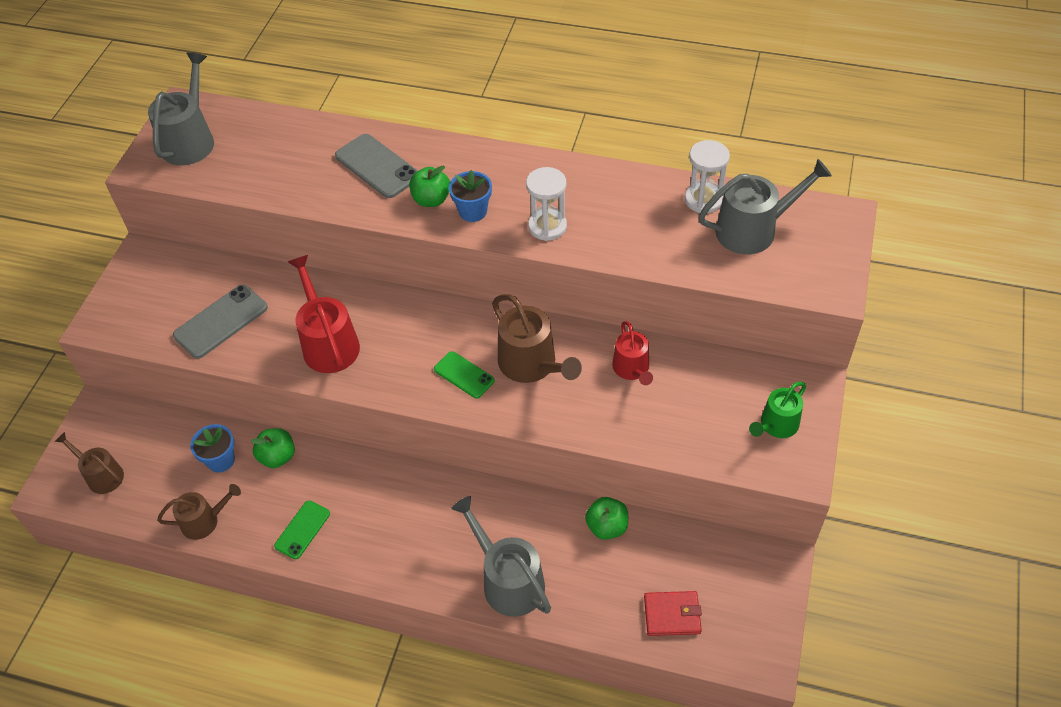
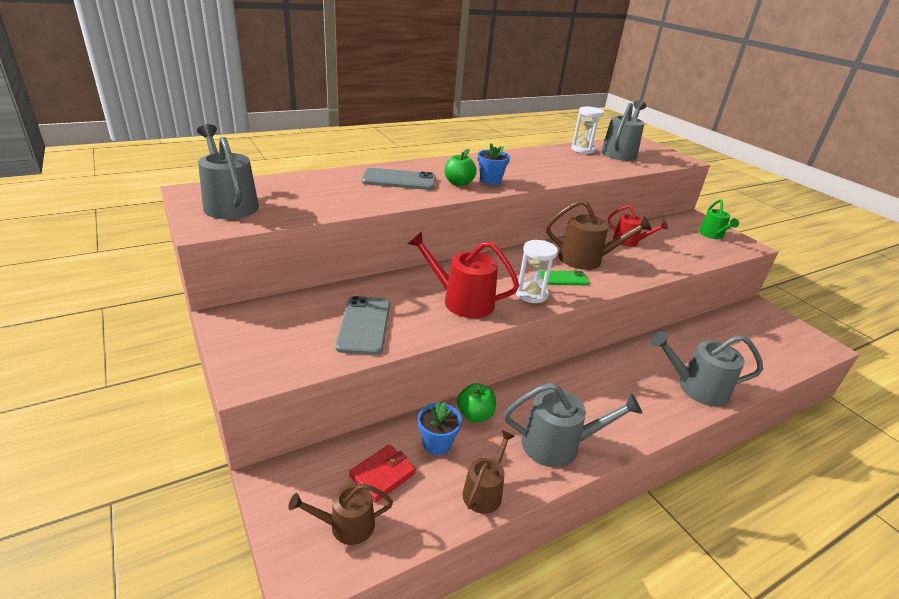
camera: 50 degrees left, 20 degrees down
green phone [274,501,330,559] -> grey watering can [504,383,642,468]
white hourglass [526,167,567,241] -> white hourglass moved to [516,240,558,303]
green apple [585,497,628,540] -> none
red wallet [644,591,702,636] -> red wallet moved to [349,444,416,503]

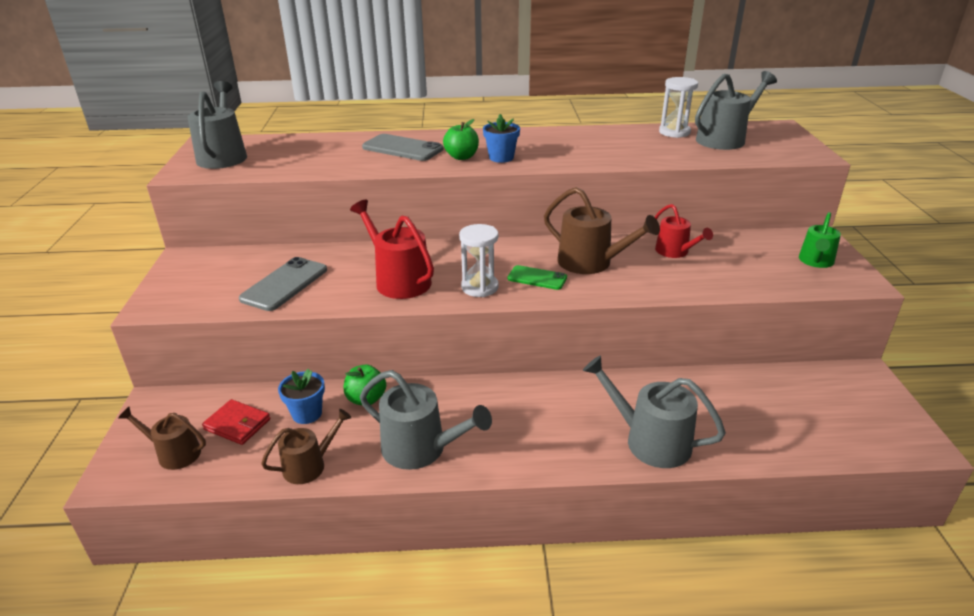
camera: 30 degrees right, 0 degrees up
red wallet [349,444,416,503] -> red wallet turned 45 degrees clockwise [202,399,270,445]

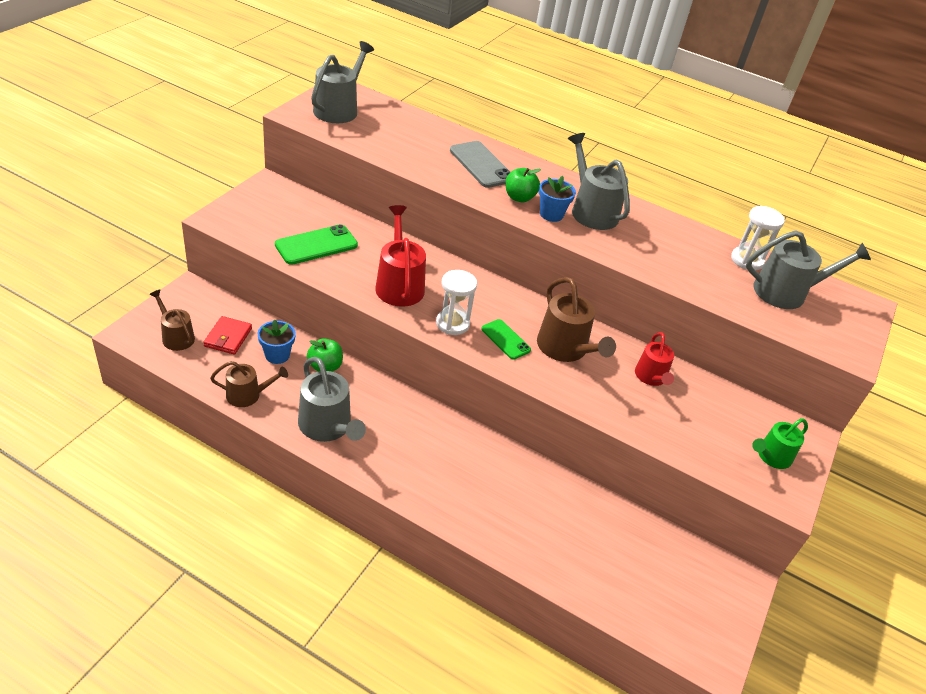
camera: 25 degrees right, 10 degrees up
red wallet [202,399,270,445] -> red wallet turned 45 degrees clockwise [203,316,252,355]
grey phone [239,257,327,311] -> green phone [275,224,358,265]
grey watering can [583,355,726,468] -> grey watering can moved to [568,133,630,230]

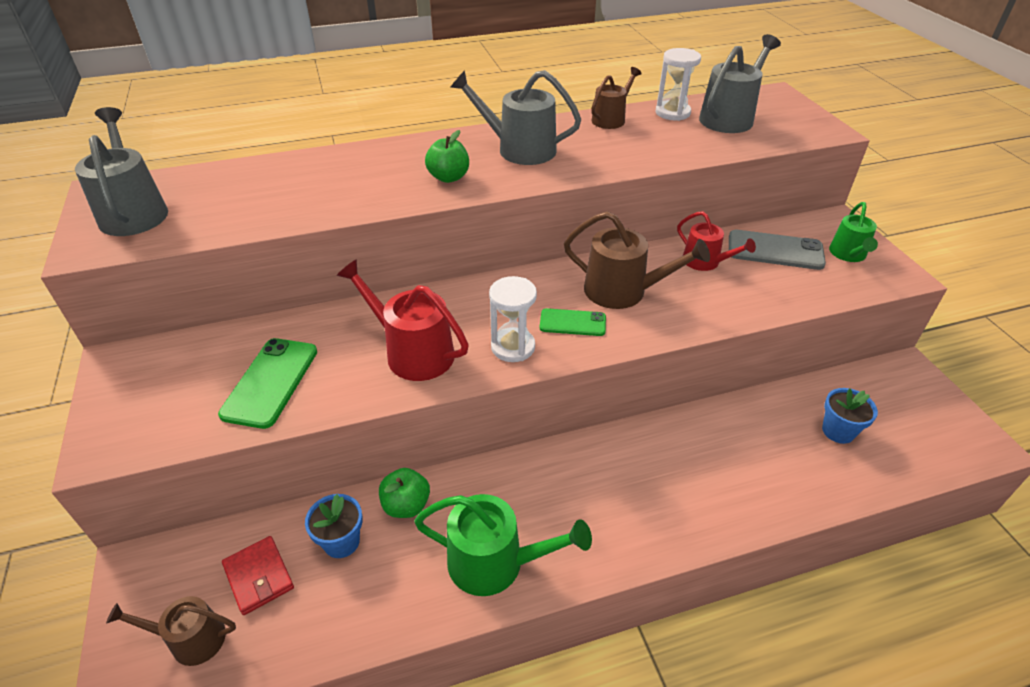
camera: 40 degrees left, 0 degrees up
brown watering can [210,361,288,407] -> brown watering can moved to [591,67,642,129]
grey watering can [298,357,366,442] -> green watering can [414,494,592,596]
grey phone [450,141,510,188] -> grey phone moved to [729,230,826,270]
blue flower pot [539,176,576,222] -> blue flower pot moved to [822,388,878,444]

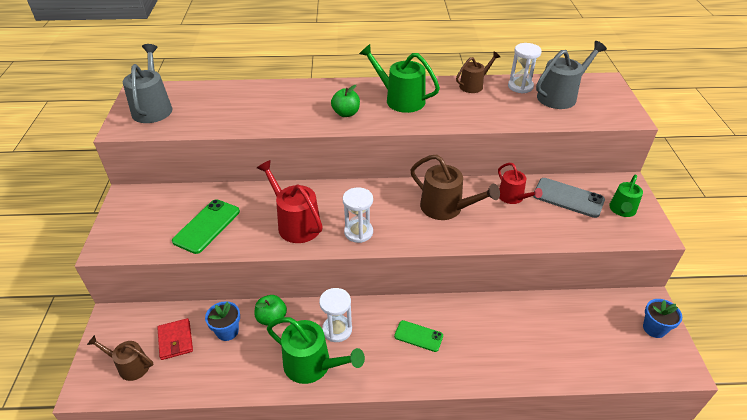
camera: 15 degrees right, 0 degrees up
grey watering can [451,70,581,165] -> green watering can [359,44,440,113]
green phone [540,308,606,336] -> green phone moved to [394,320,443,352]
blue flower pot [822,388,878,444] -> blue flower pot moved to [643,299,682,338]
none -> white hourglass [319,288,352,342]

